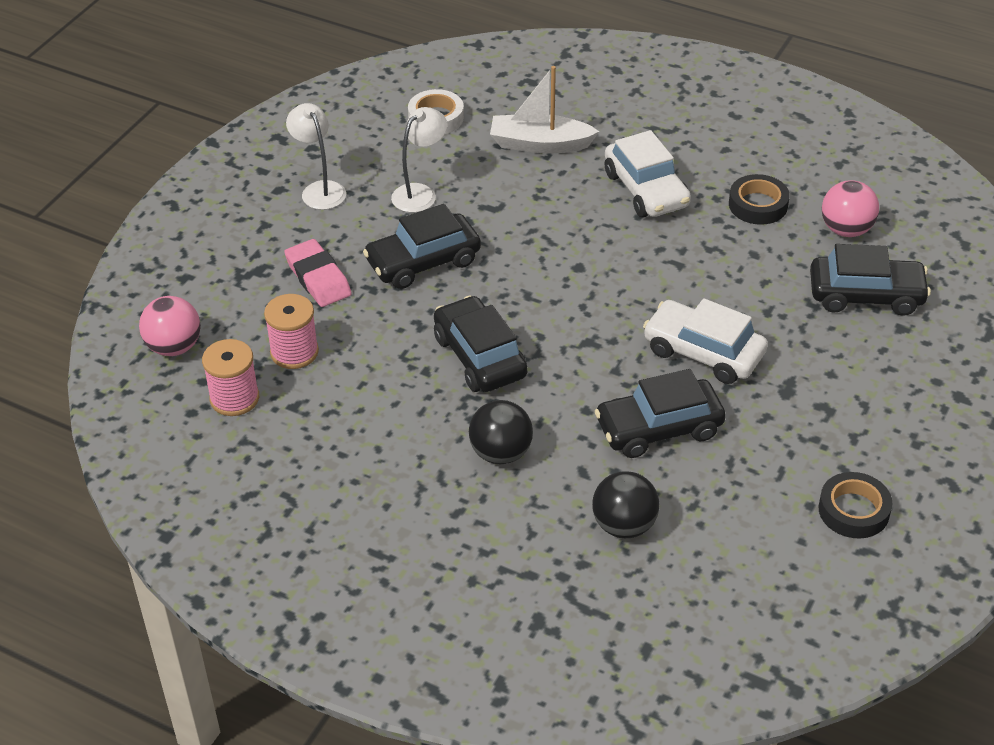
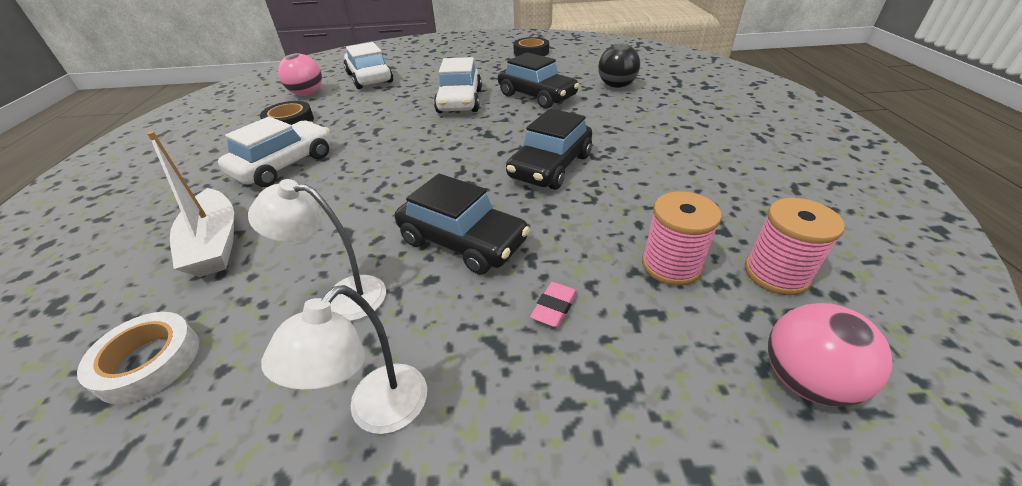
camera: 120 degrees left, 5 degrees down
pink eraser [284,239,352,307] -> pink eraser [530,282,577,327], size x0.55
black ball [469,400,533,464] -> none
black car [810,244,931,316] -> white car [344,42,393,89]

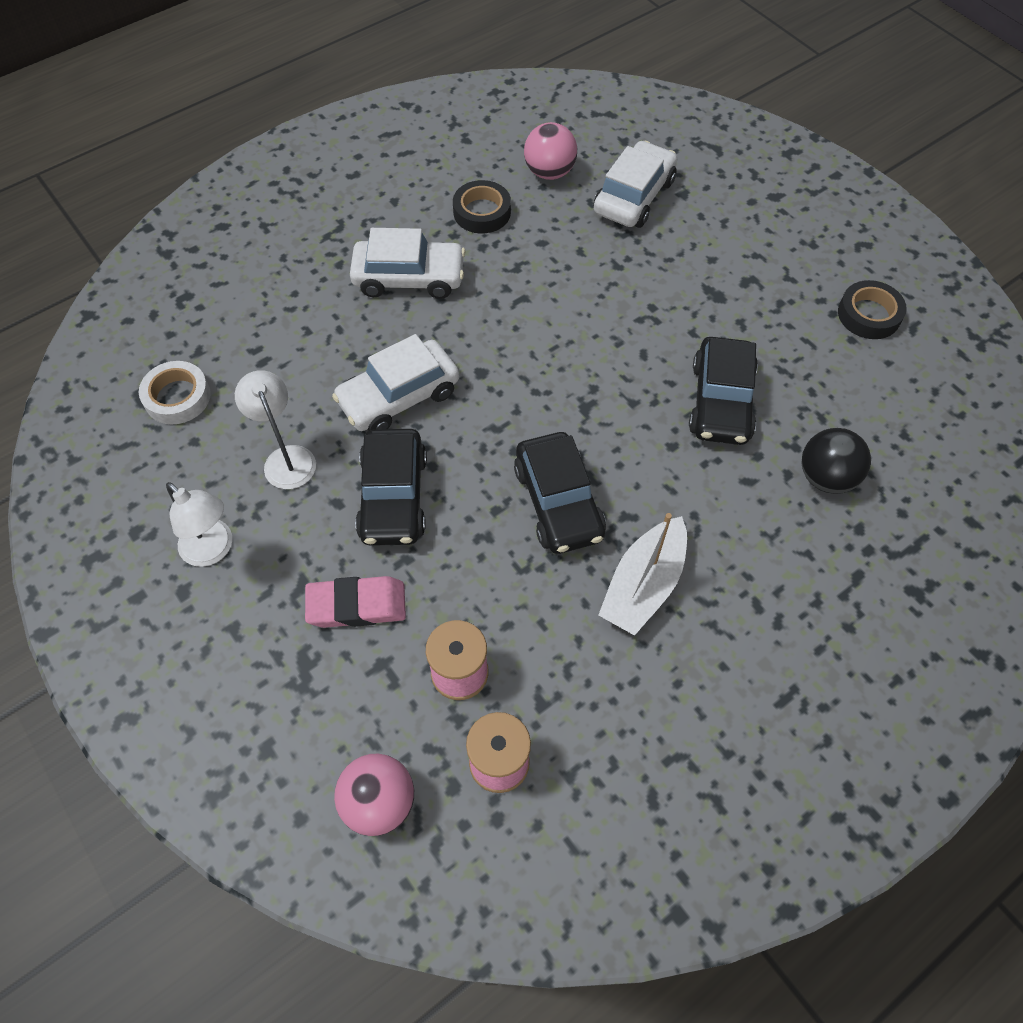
camera: 55 degrees right, 20 degrees up
white boat [147,131,234,277] -> white boat moved to [598,513,687,636]
white lamp [261,285,427,434] -> white lamp turned 135 degrees counterclockwise [166,482,232,567]
white car [434,57,482,113] -> white car moved to [332,334,459,431]
black car [506,108,592,190] -> black car turned 105 degrees counterclockwise [514,432,606,554]
pink eraser [530,282,577,327] -> pink eraser [305,576,406,628], size x1.81

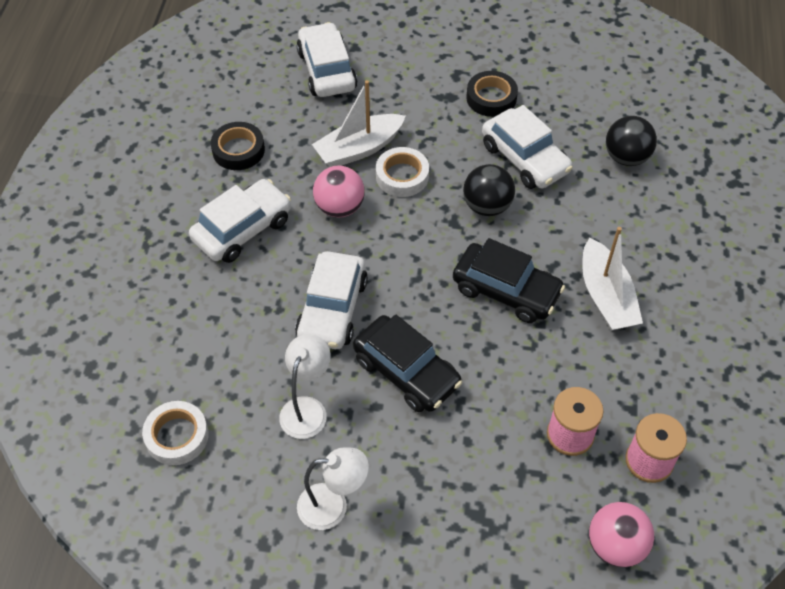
camera: 45 degrees left, 5 degrees down
white lamp [235,370,316,489] -> white lamp turned 90 degrees clockwise [279,334,331,439]
pink eraser [305,576,406,628] -> none
pink ball [524,122,577,180] -> pink ball moved to [313,165,365,217]
black car [689,337,758,445] -> white car [482,105,573,189]
black tape [838,280,907,339] -> black tape moved to [466,71,518,117]
none -> white boat [312,80,405,167]
none -> white tape [376,147,429,197]
none -> black ball [463,164,515,216]

